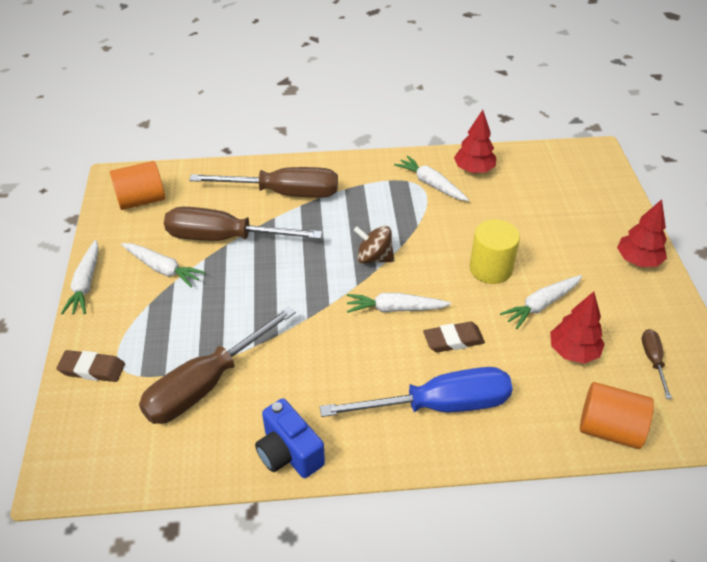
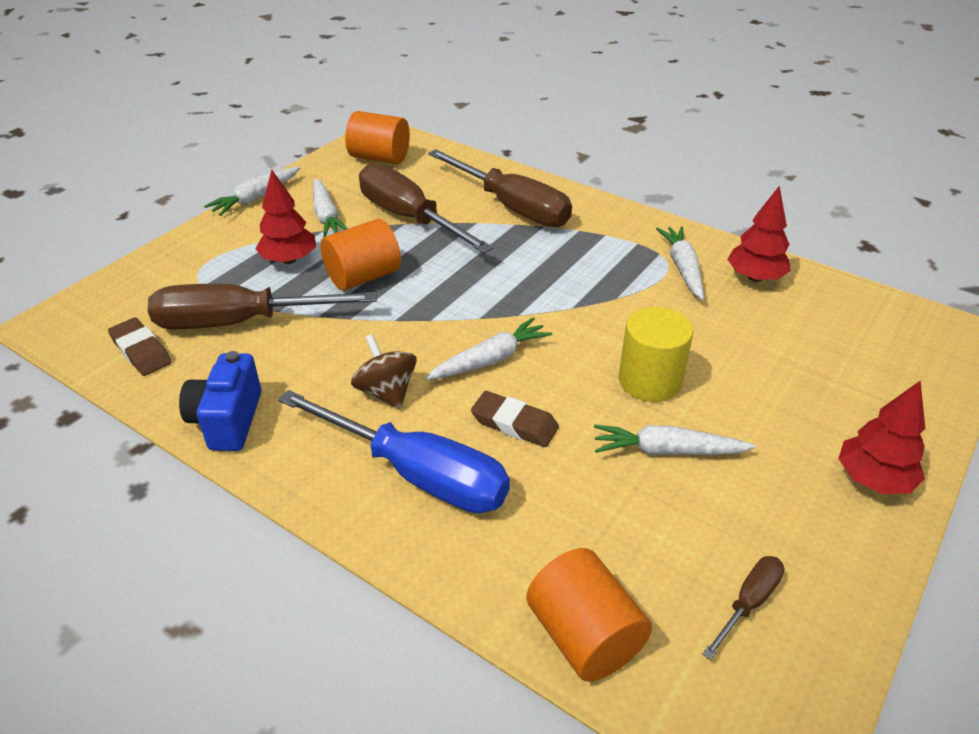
camera: 40 degrees right, 5 degrees down
brown eraser [56,350,125,382] -> brown eraser moved to [108,318,172,376]
white carrot [347,293,451,313] -> white carrot turned 105 degrees clockwise [425,317,553,380]
brown spinning top [354,226,394,264] -> brown spinning top moved to [351,334,417,409]
red tree [550,291,605,363] -> red tree moved to [255,170,316,264]
none -> orange cylinder [320,219,401,291]

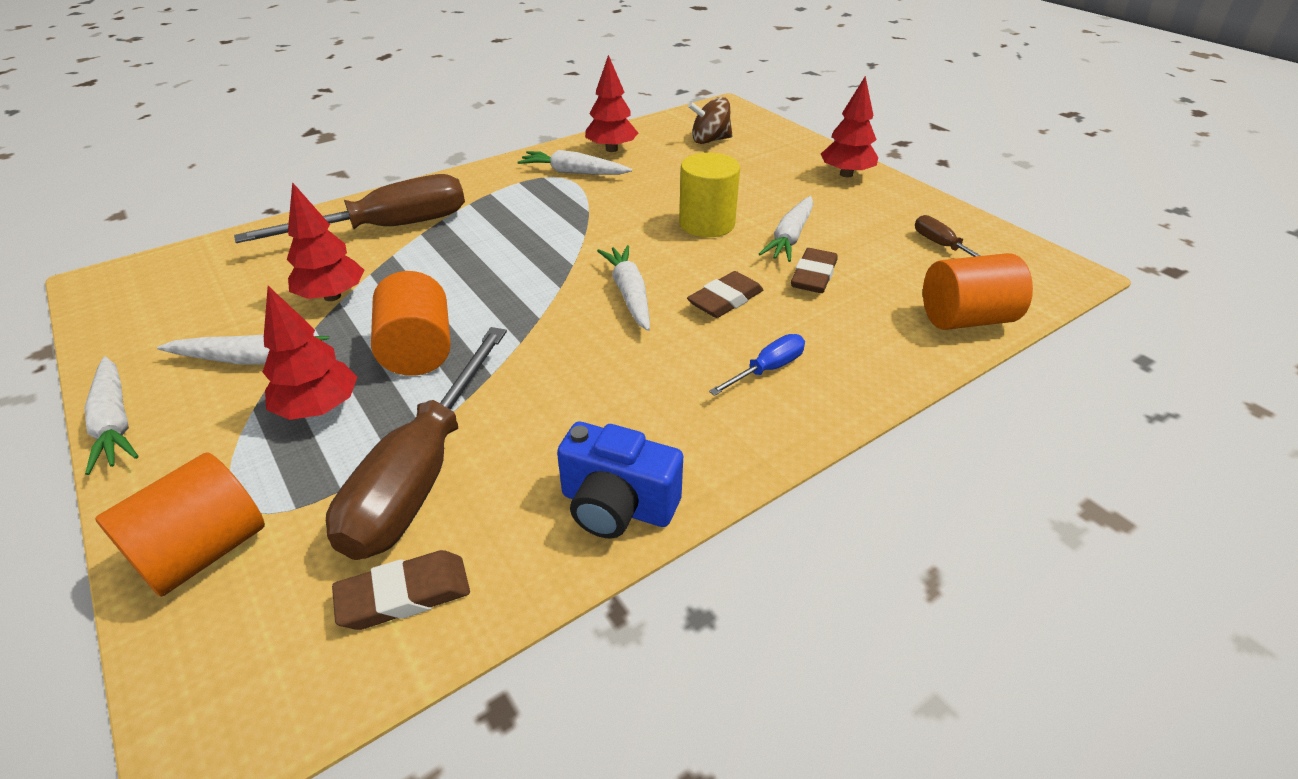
camera: 70 degrees left, 0 degrees up
blue screwdriver [278,390,510,513] -> blue screwdriver [709,334,805,396], size x0.45
orange cylinder [345,111,410,164] -> orange cylinder moved to [95,452,265,597]
brown spinning top [351,334,417,409] -> brown spinning top moved to [688,97,733,144]
brown screwdriver [359,163,493,253] -> red tree [287,182,364,301]
none -> brown eraser [791,248,838,293]

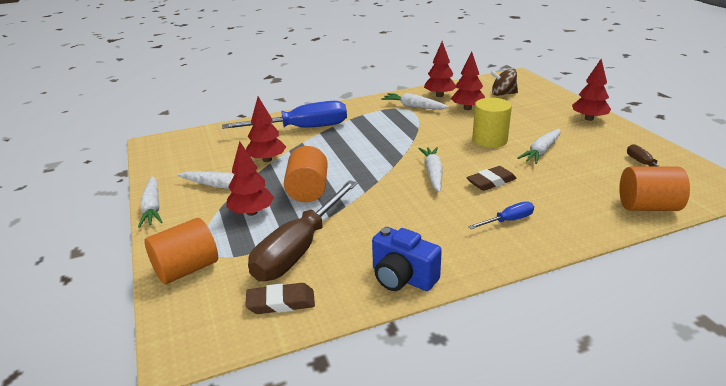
camera: 15 degrees right, 10 degrees down
brown screwdriver [234,174,465,243] -> blue screwdriver [222,101,347,129]
brown eraser [791,248,838,293] -> none
none -> red tree [451,51,485,110]

